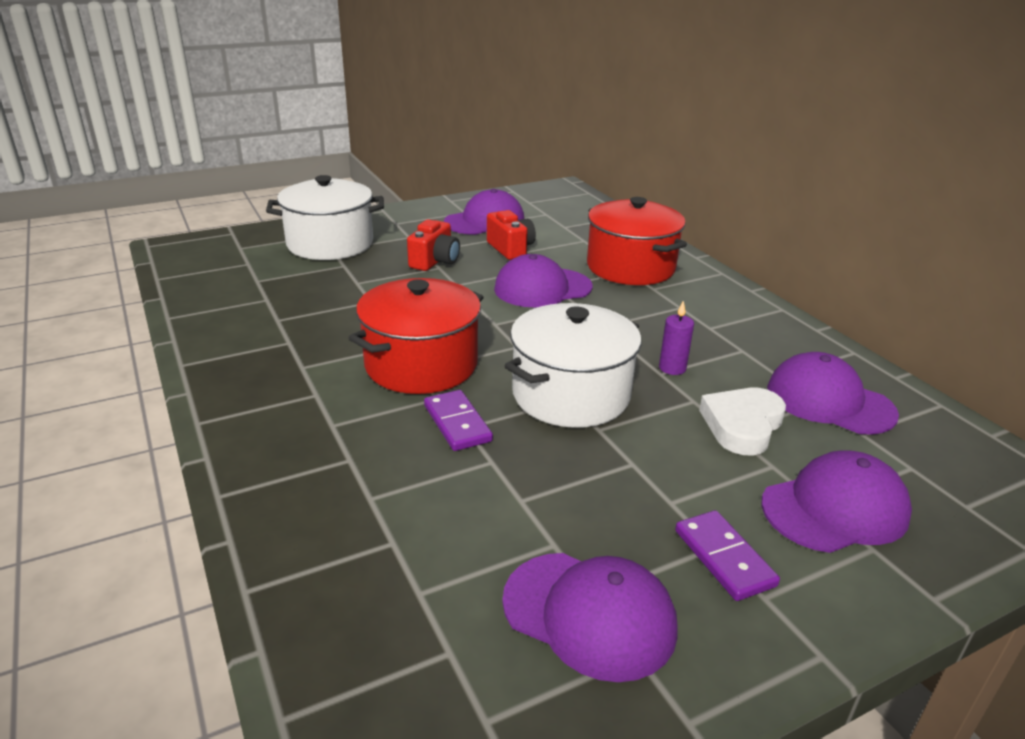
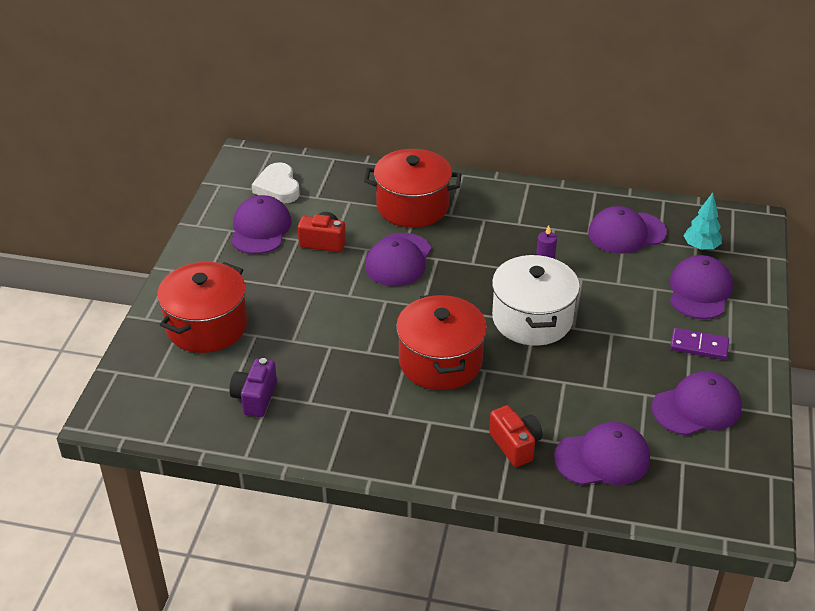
camera: 50 degrees left, 10 degrees up
white pot [266,175,384,260] -> red pot [157,262,247,353]
red camera [407,219,460,271] -> red camera moved to [489,405,543,467]
purple domino [424,390,493,451] -> none
white heart [699,388,786,455] -> white heart moved to [252,162,300,203]
none -> purple camera [229,358,277,417]
none -> purple cap [554,422,650,485]
none -> turquoise tree [684,193,722,250]

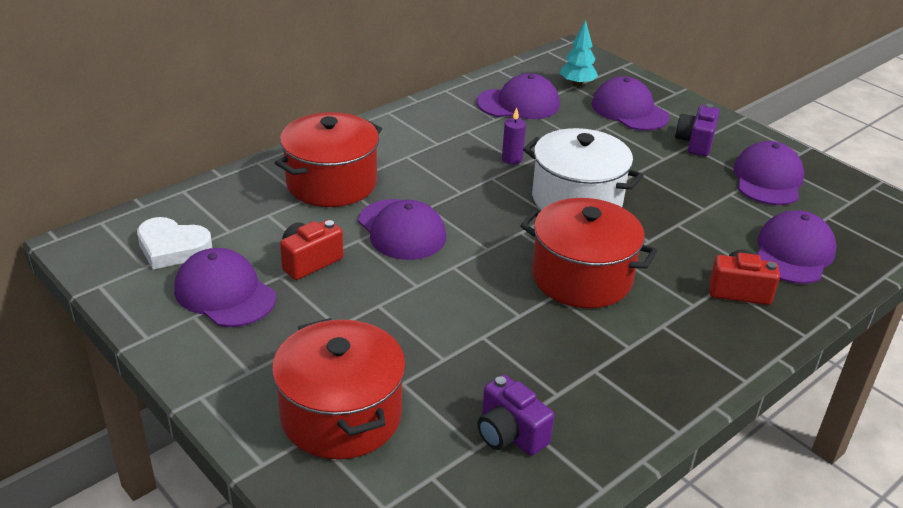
camera: 55 degrees left, 5 degrees down
purple cap [588,206,667,254] -> purple cap turned 120 degrees counterclockwise [477,73,560,119]
purple domino [670,328,729,360] -> purple camera [675,104,719,156]

